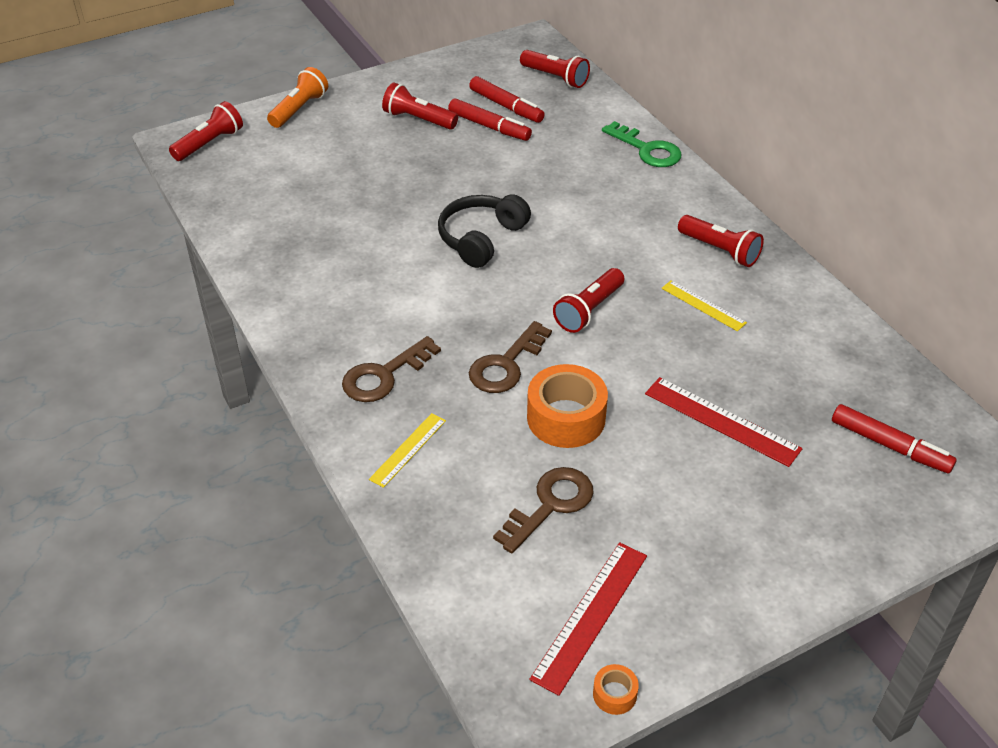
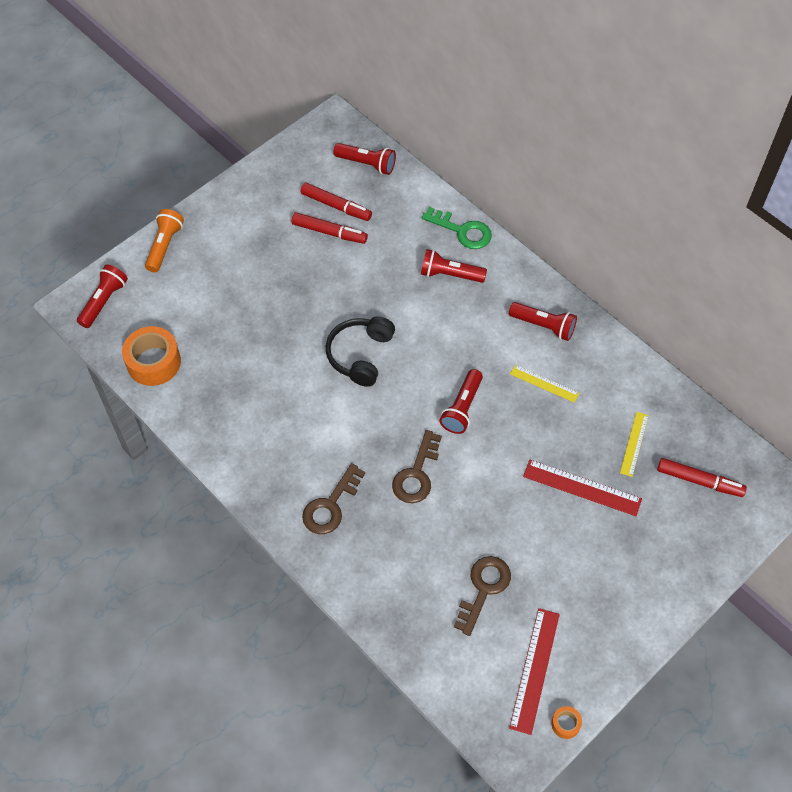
camera: 15 degrees left, 15 degrees up
yellow ruler [369,413,446,488] -> yellow ruler moved to [620,412,649,477]
red flashlight [382,82,458,130] -> red flashlight moved to [421,249,487,283]
orange tape [527,364,608,448] -> orange tape moved to [122,326,181,386]

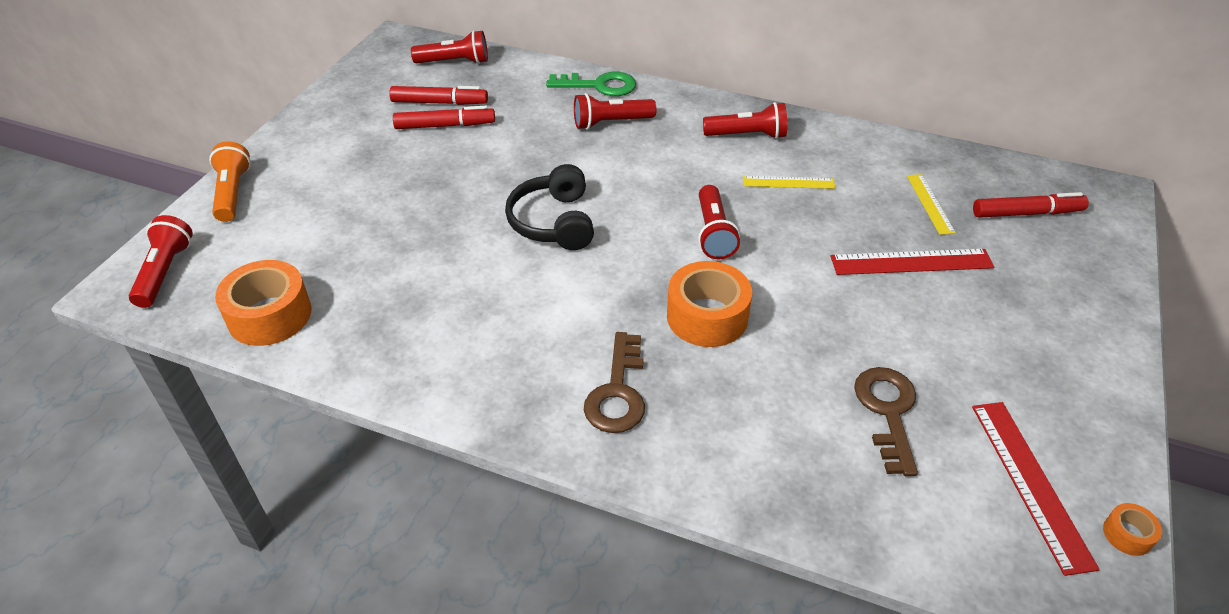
camera: 25 degrees left, 15 degrees down
brown key [392,430,442,503] -> orange tape [667,261,752,347]

